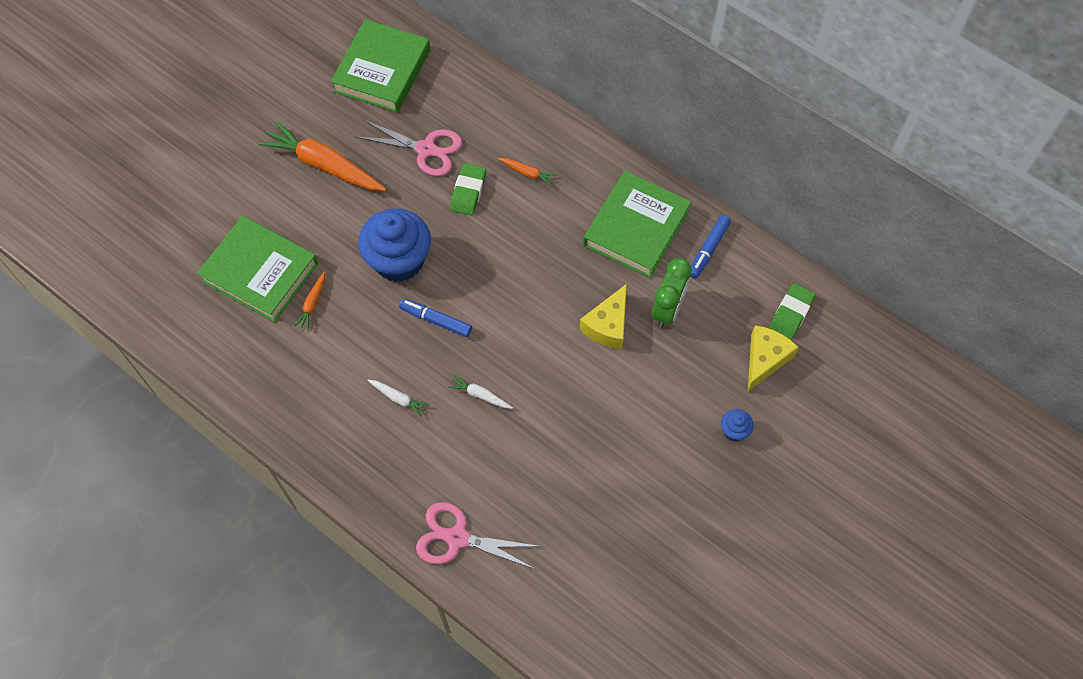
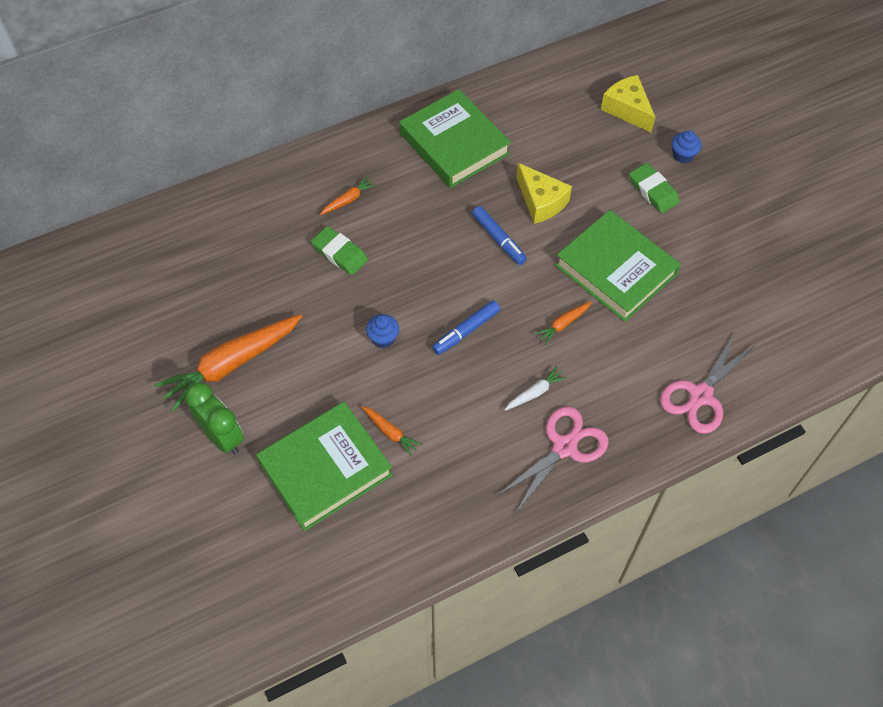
camera: 65 degrees left, 5 degrees down
green book [331,19,431,113] -> green book moved to [555,210,681,322]
pink scissors [356,120,462,176] -> pink scissors moved to [497,406,608,513]
blue cupcake [358,208,431,282] -> blue cupcake [366,314,399,348], size x0.43
white carrot [448,374,513,409] -> orange carrot [535,301,592,345]
green clock [652,258,692,328] -> green clock moved to [185,382,244,455]
blue marker [690,215,731,278] -> blue marker moved to [472,206,527,265]
green eraser [769,283,816,339] -> green eraser moved to [629,163,680,213]

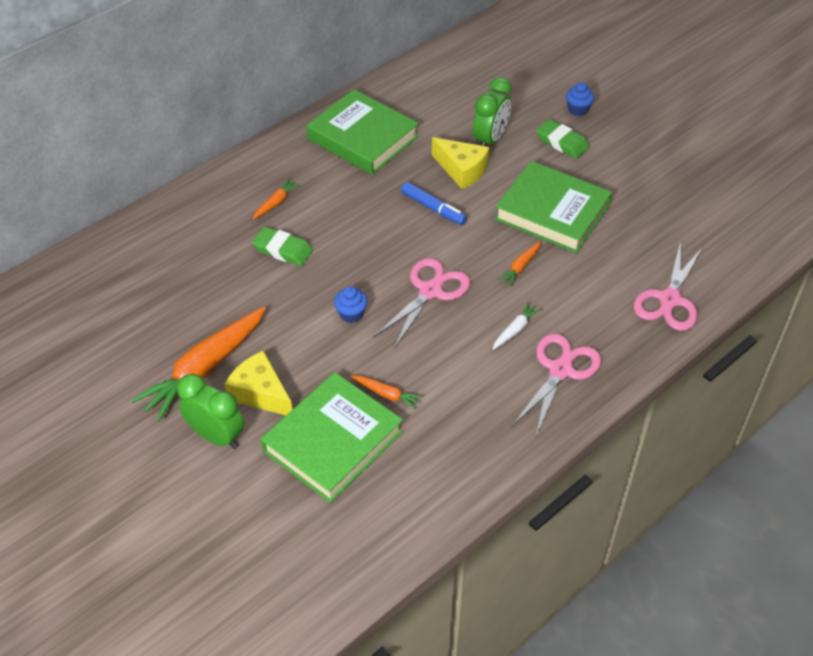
camera: 15 degrees left, 10 degrees down
blue marker [432,300,500,355] -> pink scissors [374,258,470,349]
yellow cheese [601,75,655,133] -> yellow cheese moved to [225,351,292,415]
none -> green clock [473,77,512,146]

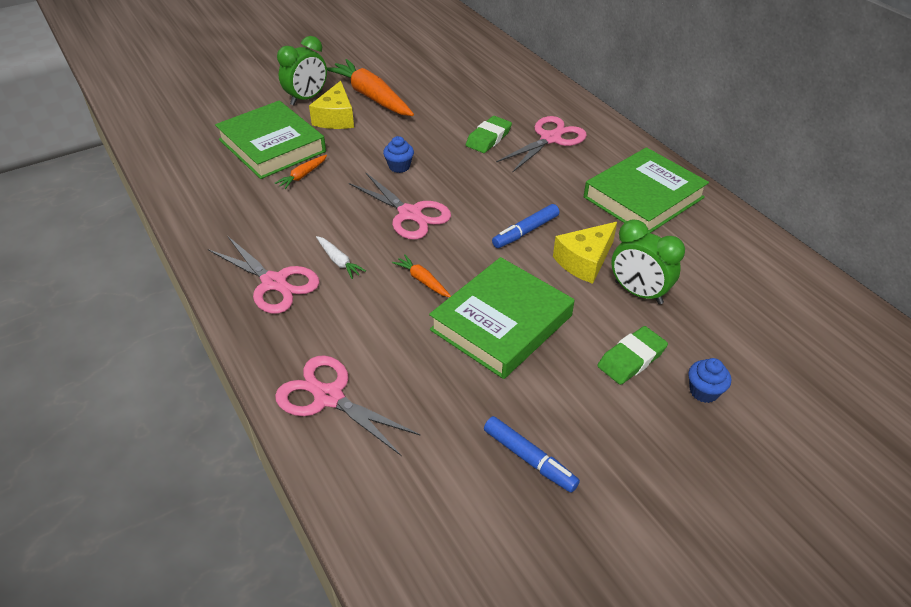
camera: 100 degrees right, 5 degrees down
yellow cheese [225,351,292,415] -> yellow cheese turned 135 degrees clockwise [309,81,354,129]
orange carrot [253,178,300,220] -> pink scissors [496,116,587,173]
none -> blue marker [484,416,580,493]

